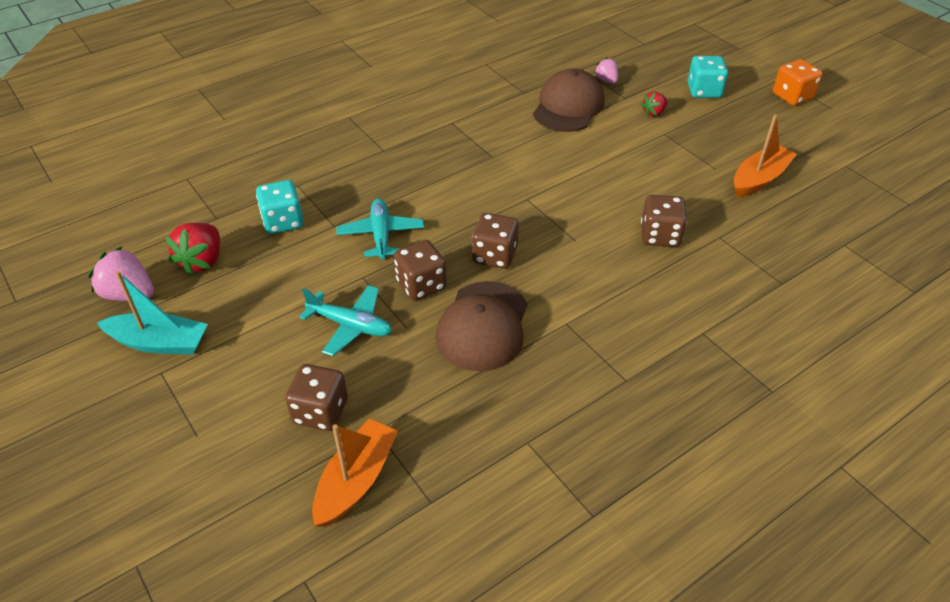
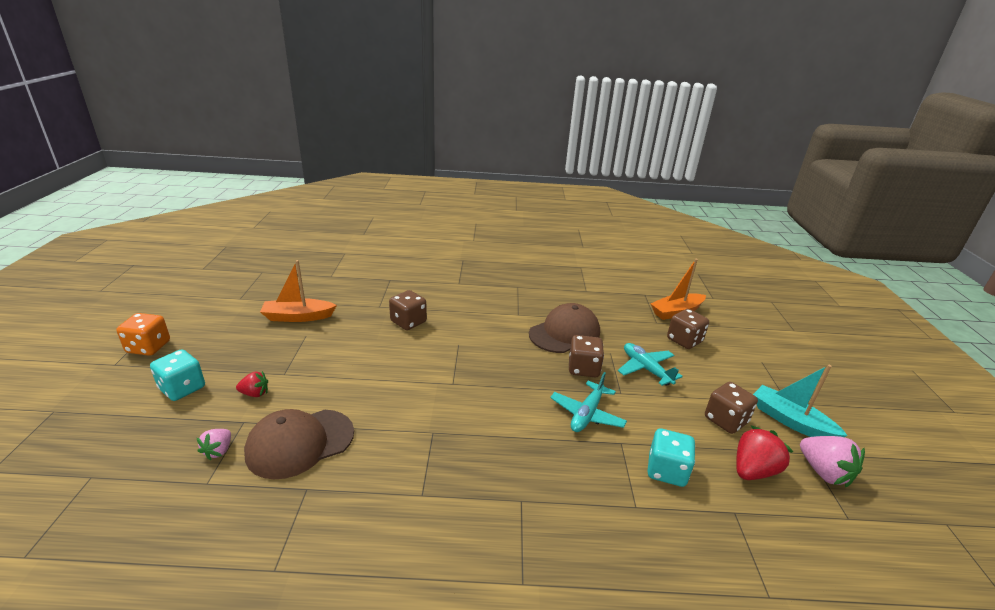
camera: 145 degrees left, 15 degrees down
brown dice [472,213,519,269] -> brown dice moved to [705,382,758,434]

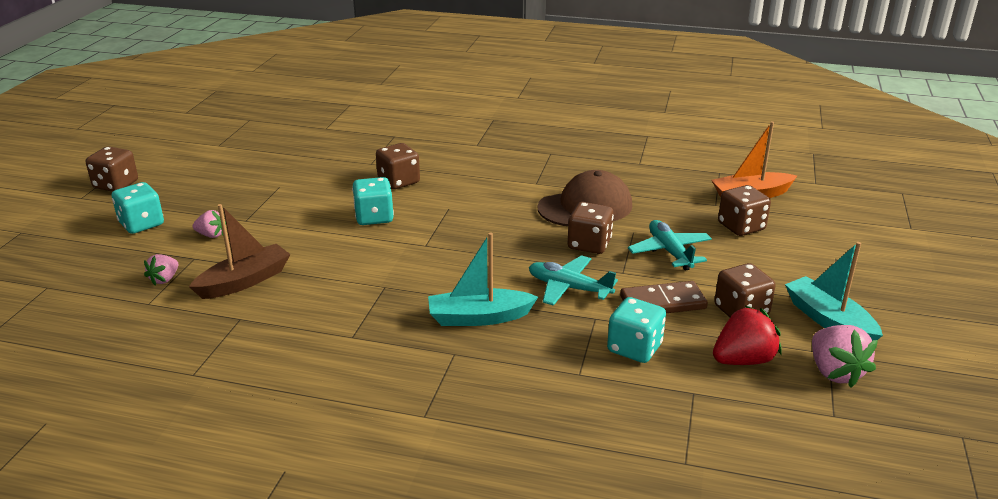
camera: 15 degrees right, 0 degrees up
orange dice [116,313,170,356] -> brown dice [86,146,138,192]
red strawberry [236,371,268,397] -> pink strawberry [192,210,226,238]
brown cap [244,409,354,479] -> brown boat [189,204,291,299]
orange boat [260,260,337,322] -> none
turquoise plane [550,372,627,432] -> turquoise plane turned 75 degrees clockwise [529,255,618,306]
none -> turquoise dice [352,177,394,225]
none -> turquoise boat [428,233,538,326]
none -> brown domino [620,281,708,313]

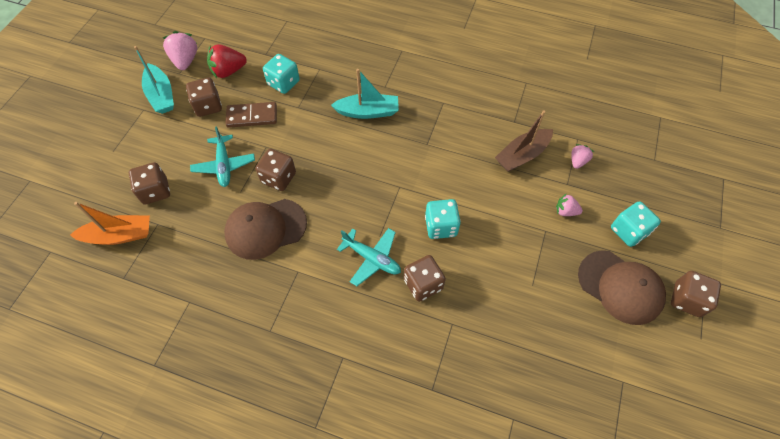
camera: 175 degrees left, 30 degrees up
turquoise plane [529,255,618,306] -> turquoise plane moved to [337,228,401,286]
none -> brown cap [578,250,666,325]

